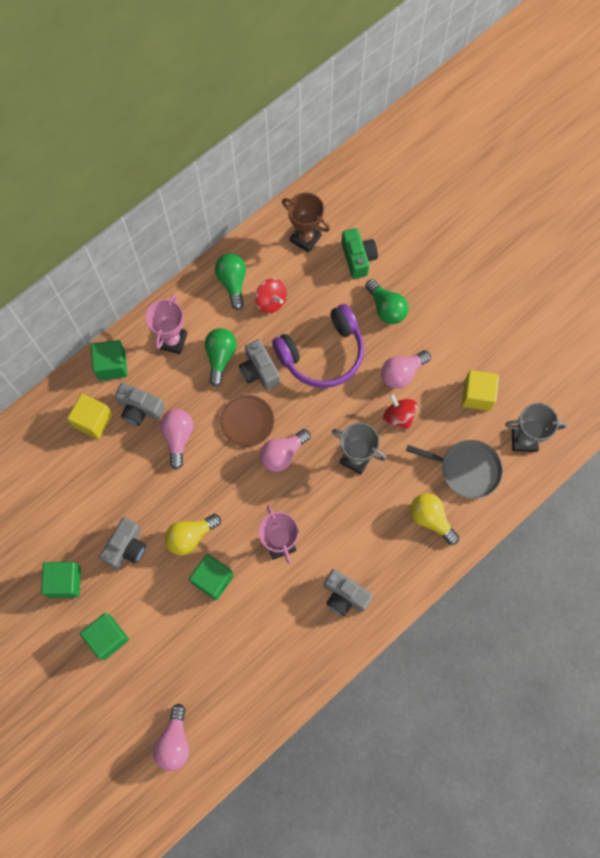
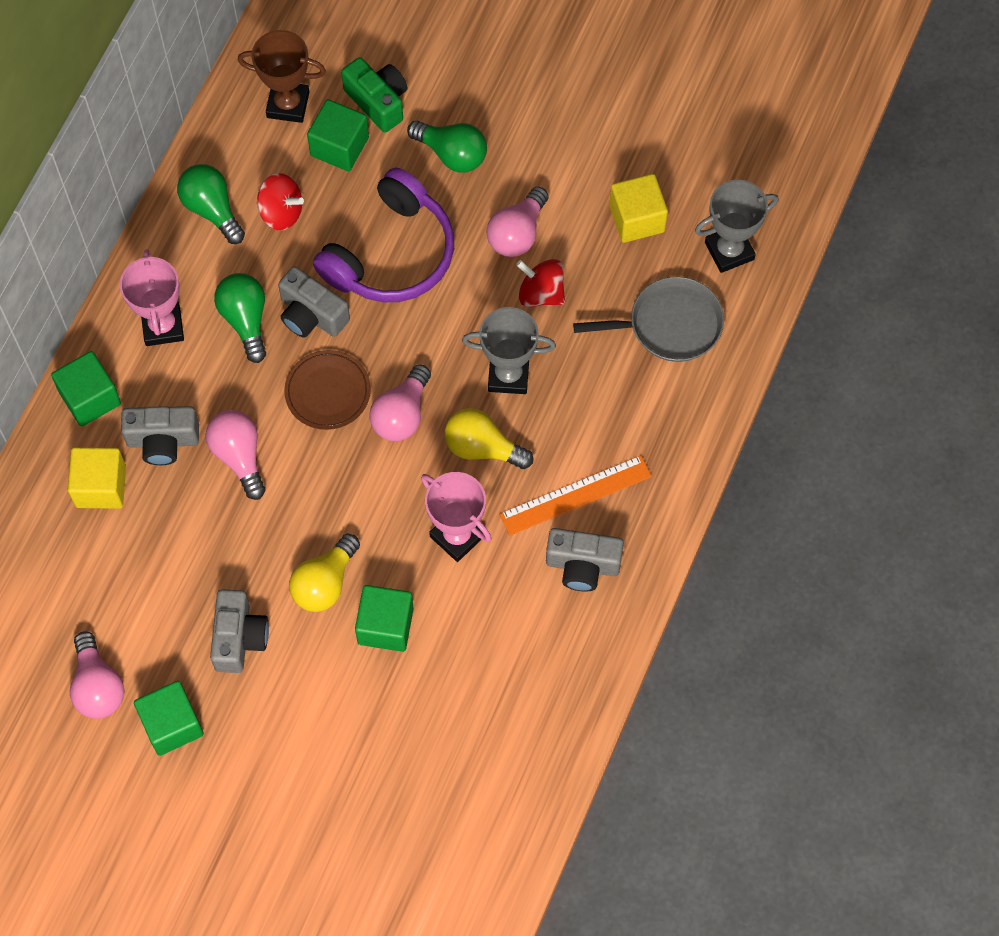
camera: 25 degrees left, 5 degrees down
green cube [80,613,129,660] -> green cube moved to [307,99,369,171]
pink light bulb [153,704,189,771] -> pink light bulb moved to [70,631,125,719]
yellow light bulb [410,493,459,545] -> yellow light bulb moved to [445,408,533,469]
none -> orange ruler [499,455,652,536]

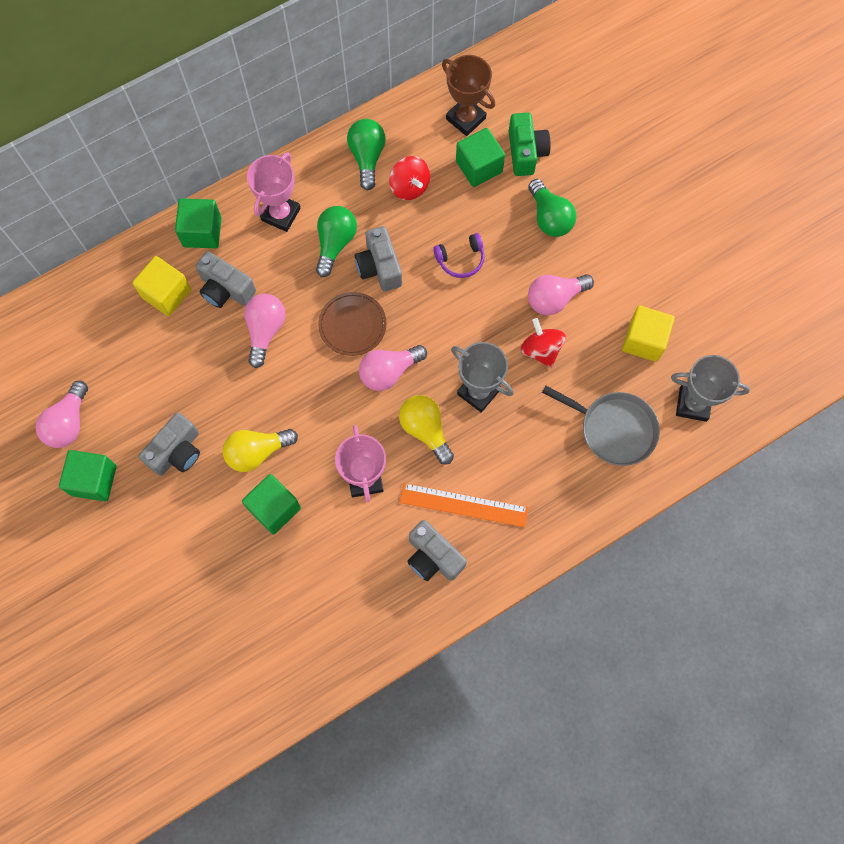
camera: 35 degrees right, 5 degrees up
purple headphones [313,167,454,302] -> purple headphones [433,233,484,278], size x0.46

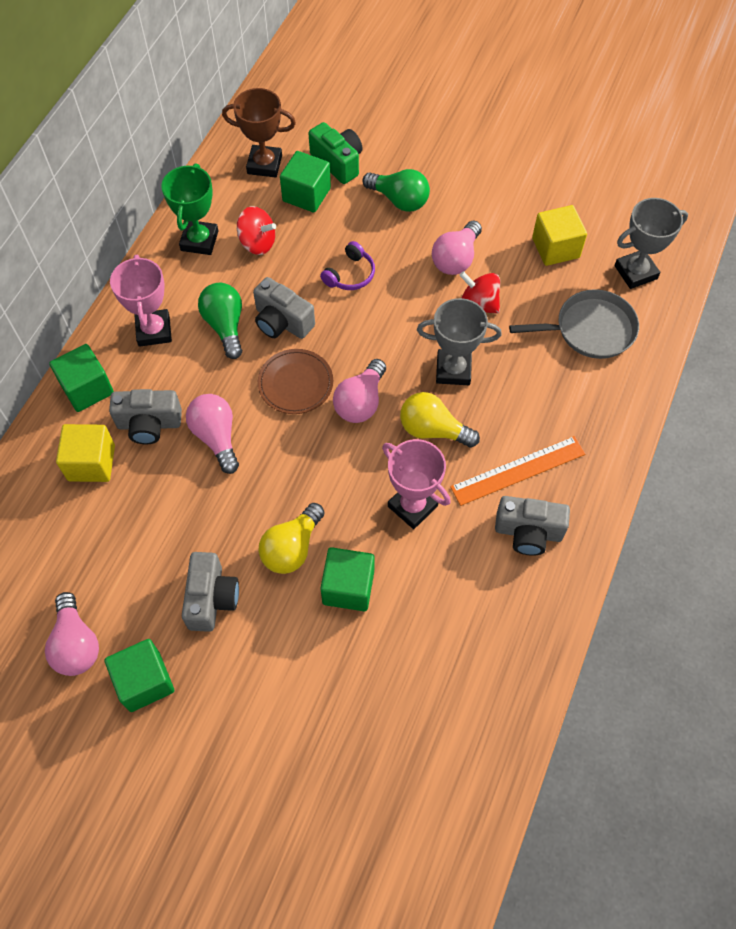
camera: 35 degrees left, 10 degrees down
green light bulb [347,119,386,190] -> green trophy [161,164,218,255]

